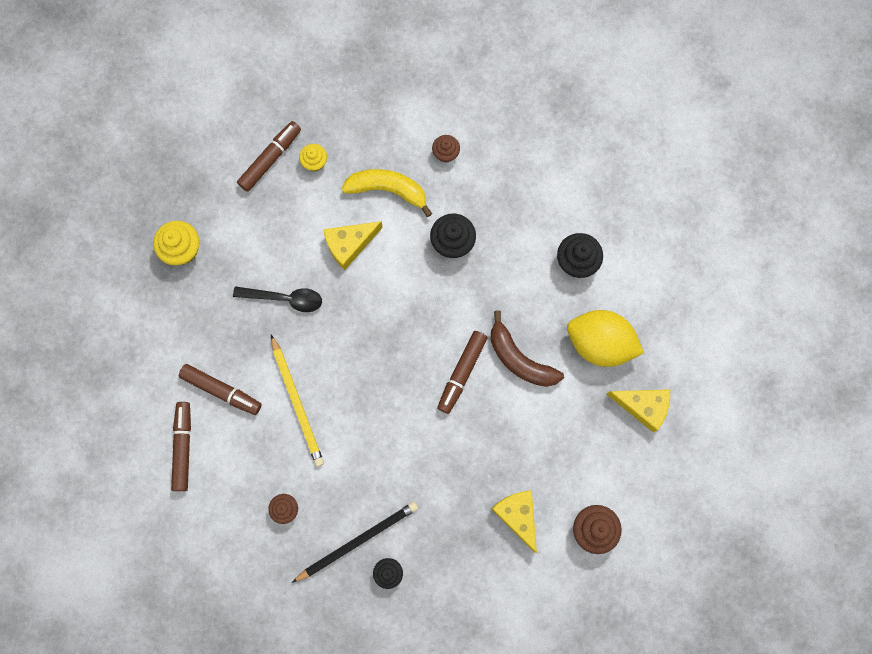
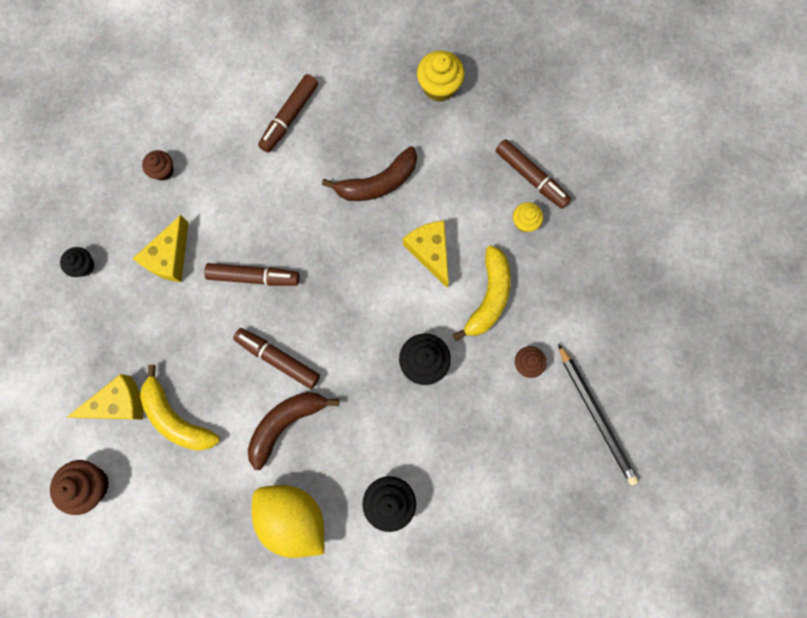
camera: 95 degrees right, 0 degrees up
brown marker [171,402,191,491] -> brown marker moved to [204,263,300,286]
black spoon [233,286,322,312] -> brown banana [322,146,417,201]
yellow pencil [271,335,324,467] -> none
black pencil [292,502,418,583] -> black pencil moved to [558,344,639,486]
yellow lemon [567,310,644,367] -> yellow lemon turned 75 degrees counterclockwise [252,485,324,558]
yellow cheese [606,390,670,432] -> yellow cheese moved to [133,215,189,282]
none -> yellow banana [140,365,220,451]

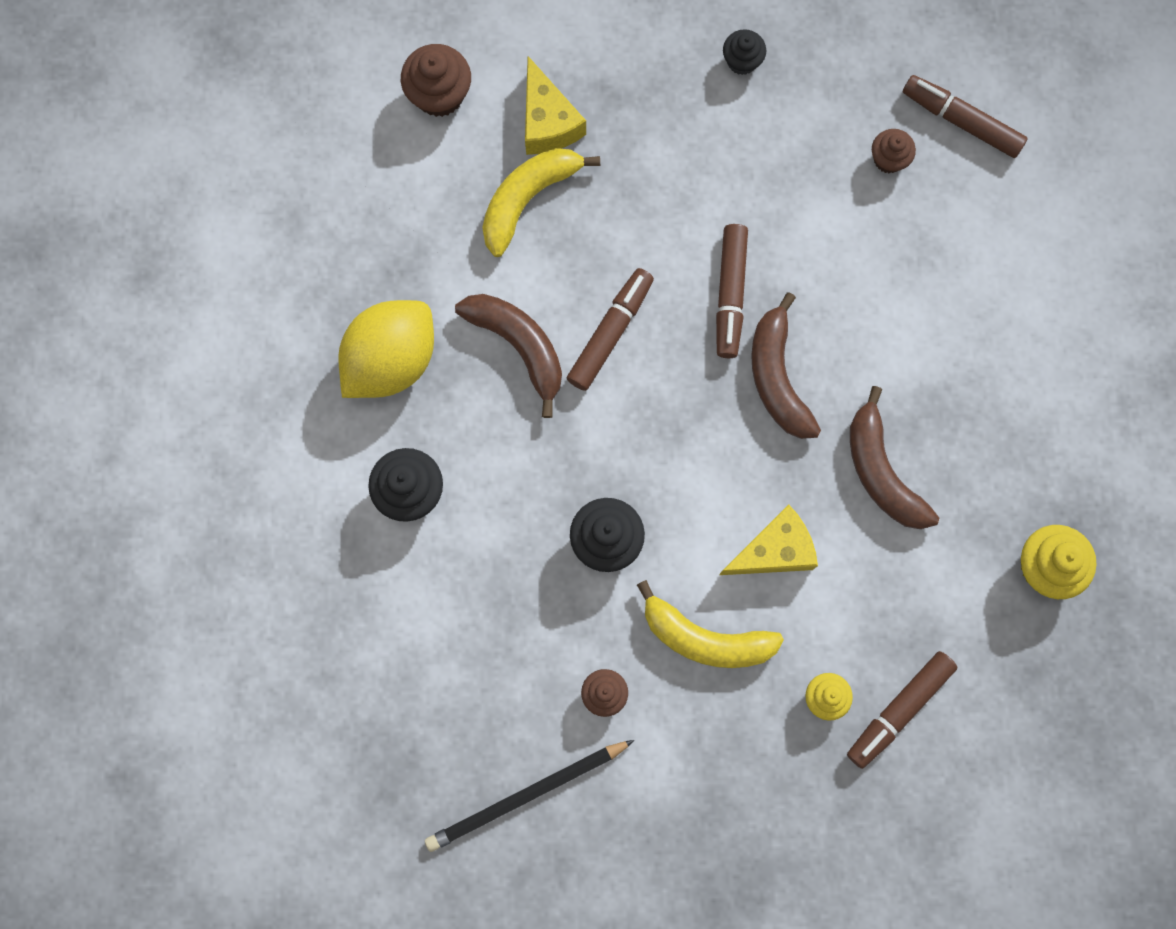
camera: 90 degrees right, 0 degrees up
yellow cheese [133,215,189,282] -> none
brown marker [258,74,318,153] -> brown marker moved to [903,75,1028,158]
none -> brown banana [751,292,821,439]

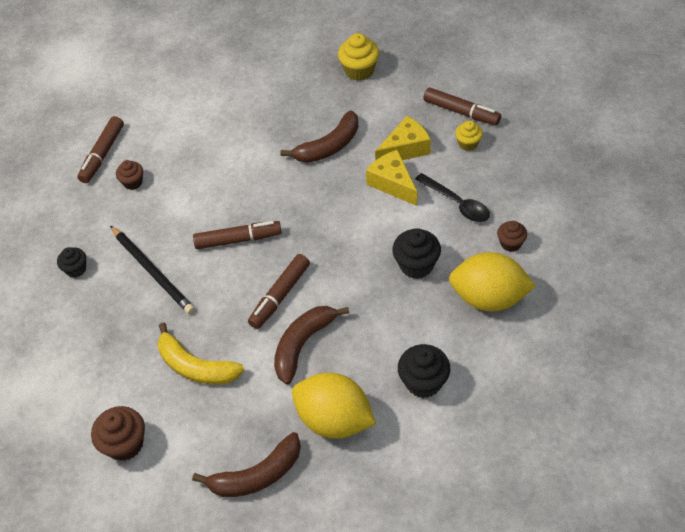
camera: 100 degrees left, 25 degrees down
black pencil [425,740,634,852] -> black pencil moved to [110,226,195,314]
yellow cheese [525,56,586,155] -> yellow cheese moved to [375,116,431,160]
brown marker [567,268,654,391] -> brown marker turned 75 degrees counterclockwise [248,254,310,329]
yellow banana [637,580,784,668] -> black spoon [415,173,490,222]
brown banana [751,292,821,439] -> brown banana moved to [192,432,301,497]
none -> yellow lemon [449,252,536,311]

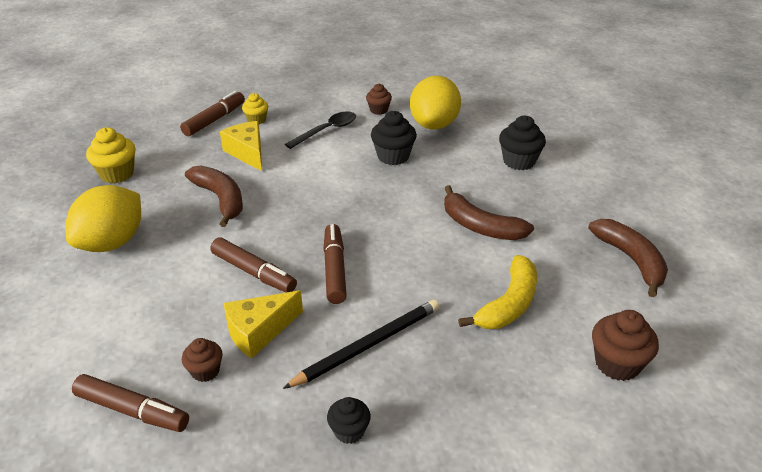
camera: 90 degrees left, 15 degrees down
brown marker [248,254,310,329] -> brown marker moved to [210,238,297,293]
yellow lemon [292,373,376,439] -> yellow lemon moved to [66,185,141,252]
yellow cheese [366,150,417,206] -> yellow cheese moved to [223,290,303,359]

